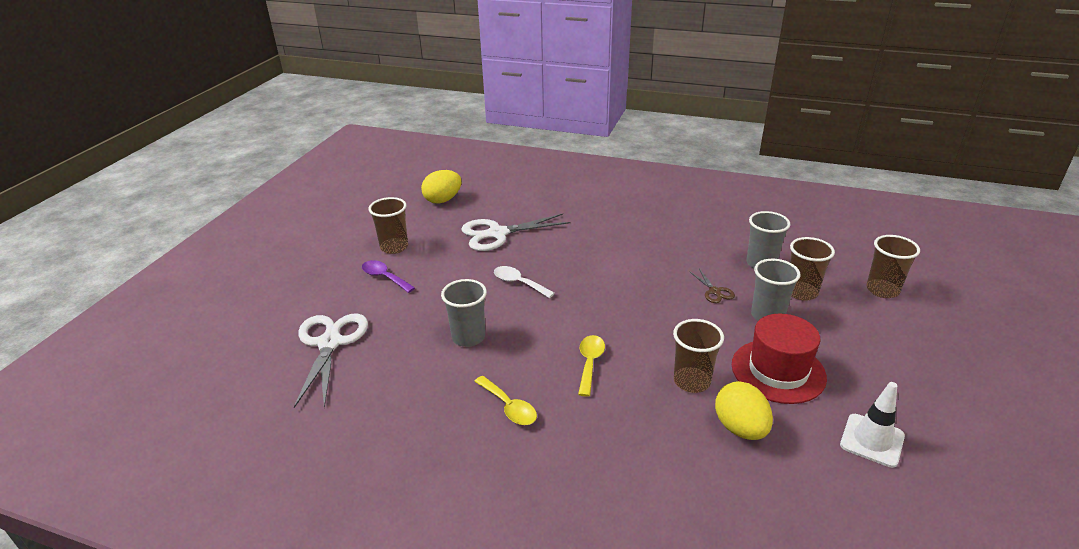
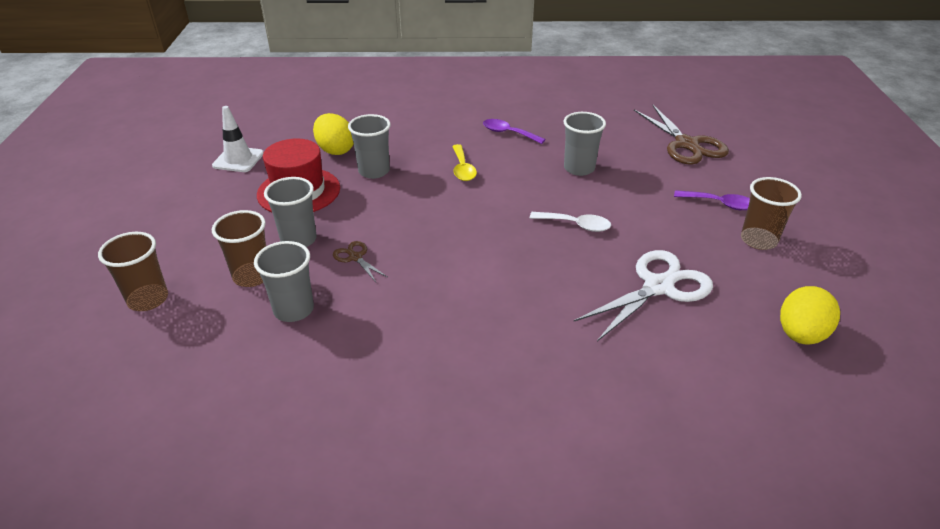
camera: 160 degrees right, 5 degrees up
white scissors [294,313,368,408] -> brown scissors [634,105,729,164]
yellow spoon [474,376,537,425] -> purple spoon [483,119,546,144]
brown cup [673,319,724,393] -> grey cup [348,114,391,179]

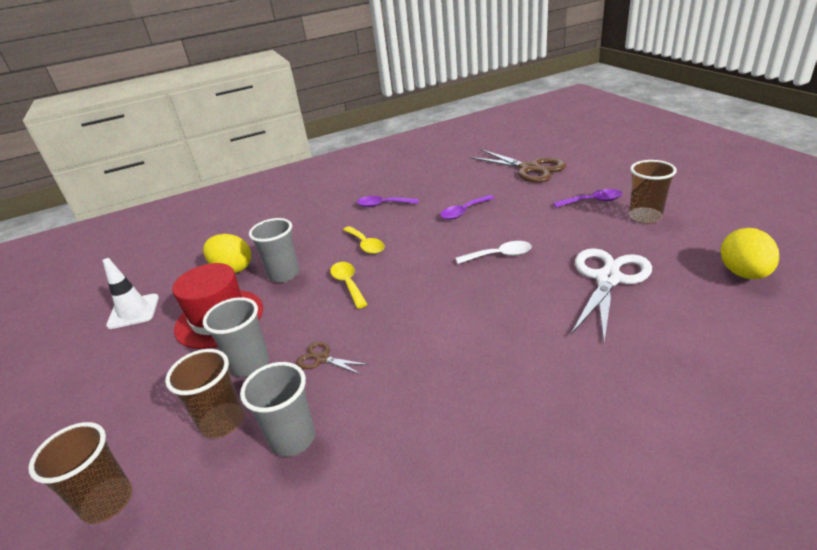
camera: 20 degrees left, 5 degrees down
grey cup [564,112,606,176] -> purple spoon [440,195,494,220]
none -> yellow spoon [330,262,368,309]

